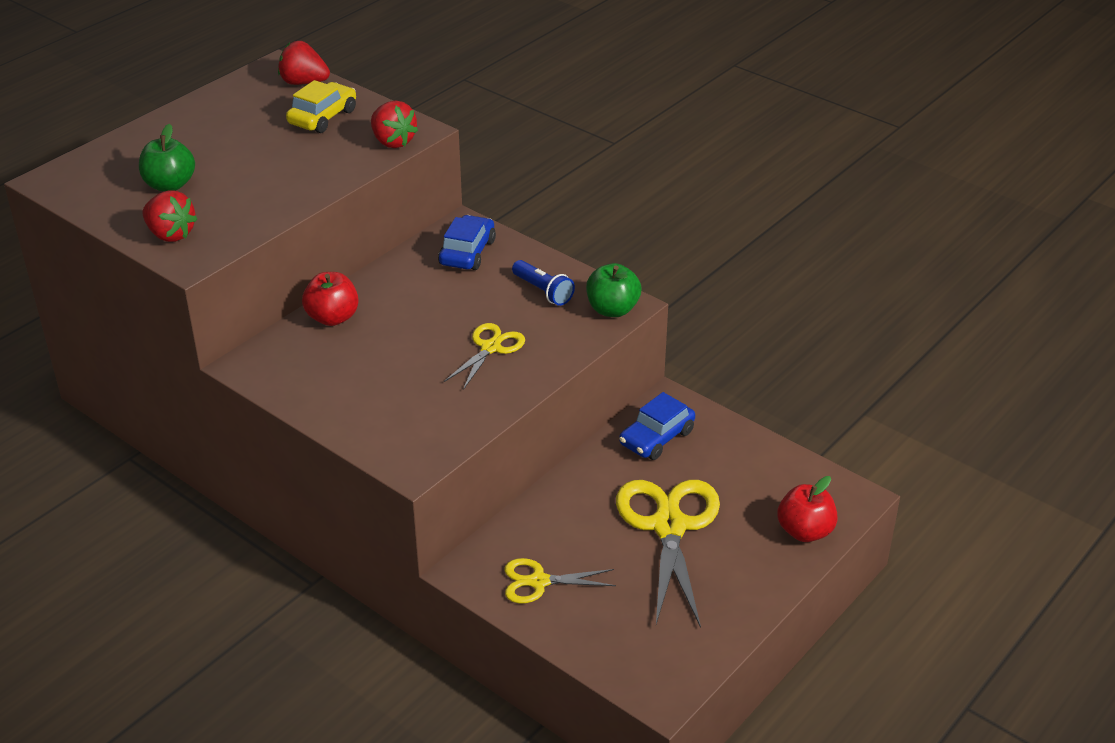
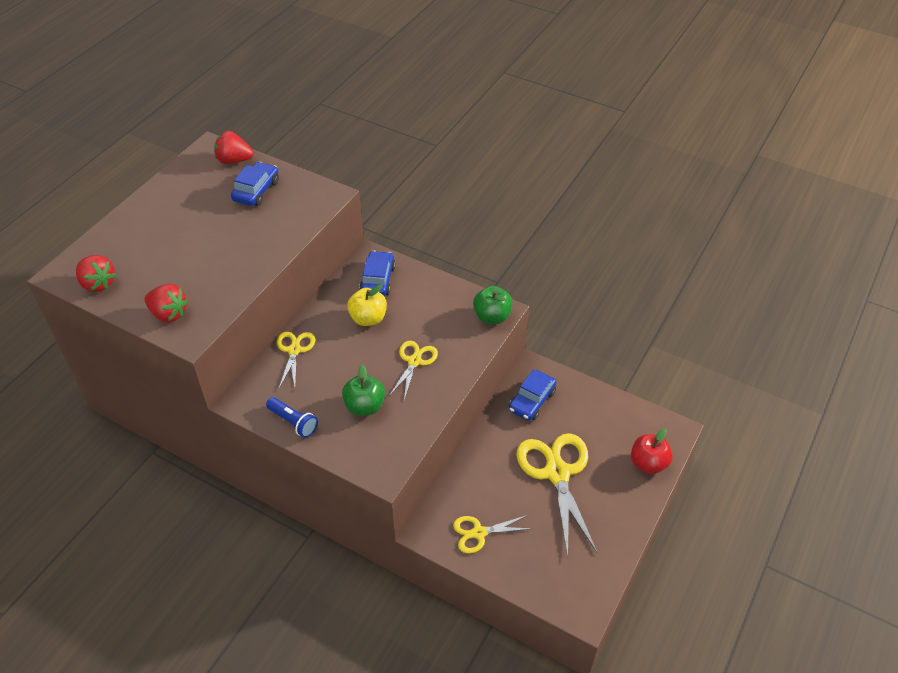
camera: 10 degrees left, 10 degrees up
green apple [139,124,195,191] -> green apple moved to [342,365,385,416]
yellow car [286,80,356,133] -> blue car [231,162,279,206]
red apple [302,272,359,326] -> yellow scissors [276,332,315,388]
red strawberry [371,101,418,148] -> red strawberry moved to [76,255,116,292]
blue flashlight [512,260,575,306] -> blue flashlight moved to [266,397,318,438]
none -> yellow apple [347,285,387,326]

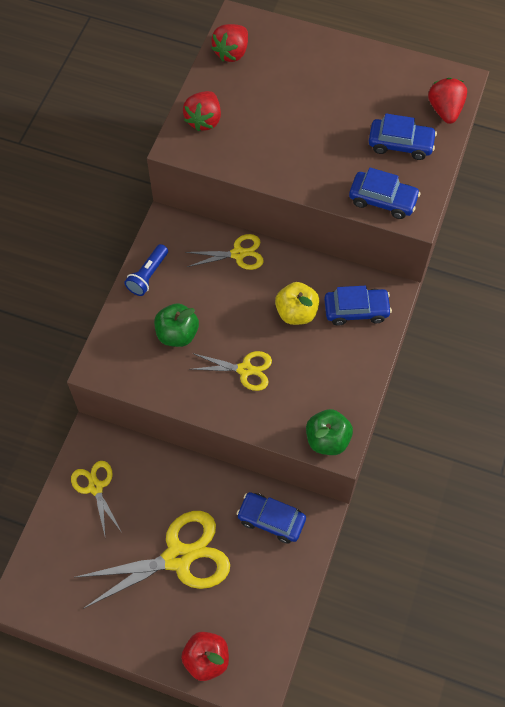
camera: 80 degrees right, 15 degrees up
none -> blue car [349,168,420,219]

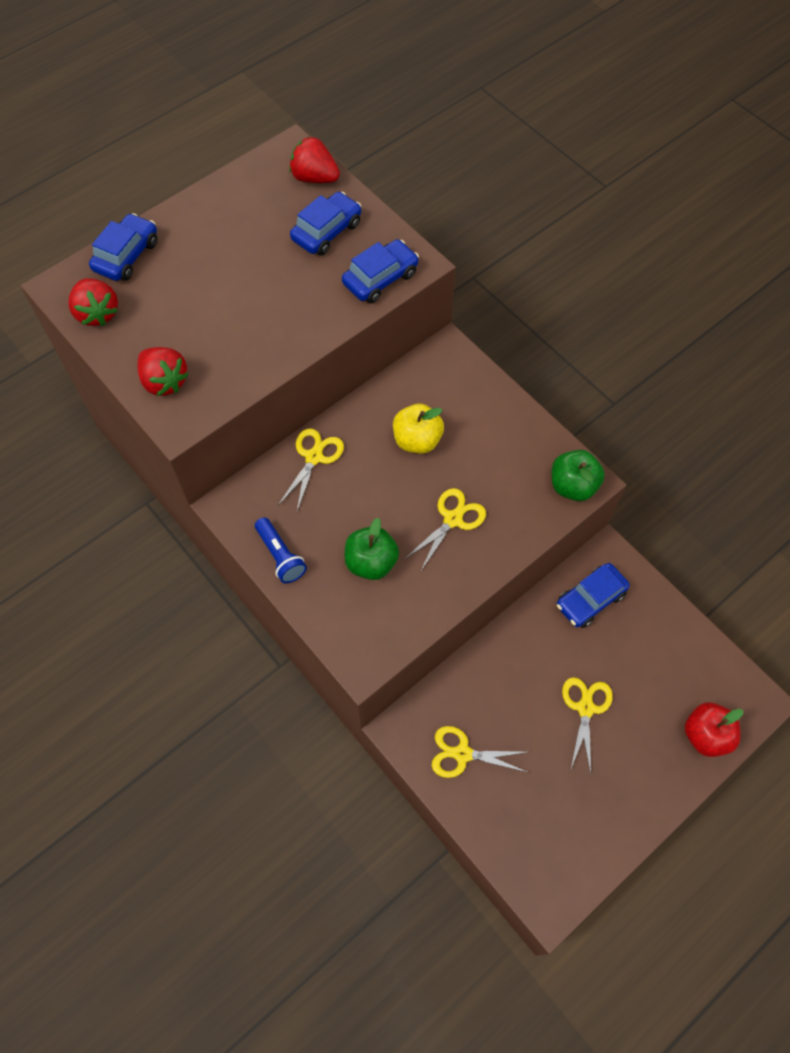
camera: 60 degrees left, 0 degrees up
yellow scissors [76,511,230,608] -> yellow scissors [562,677,613,773], size x0.54
blue car [324,286,392,326] -> blue car moved to [89,213,158,281]

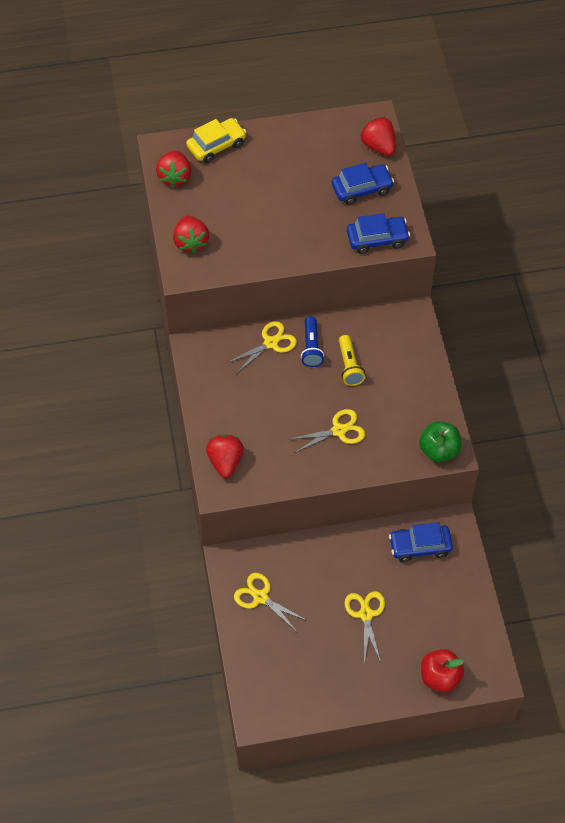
camera: 30 degrees right, 5 degrees down
blue car [89,213,158,281] -> yellow car [186,118,246,163]
blue flashlight [255,517,307,583] -> blue flashlight moved to [301,316,324,367]
green apple [345,518,399,580] -> none
yellow apple [393,403,444,454] -> yellow flashlight [339,335,365,386]
yellow scissors [562,677,613,773] -> yellow scissors turned 45 degrees counterclockwise [344,591,385,663]
none -> red strawberry [206,434,244,478]

